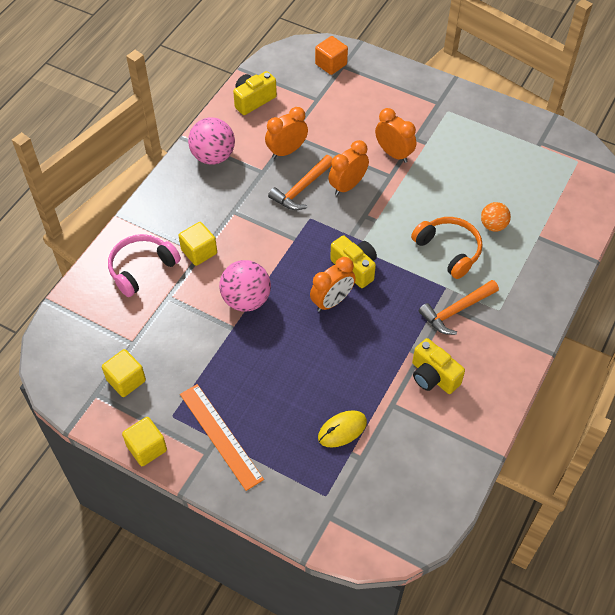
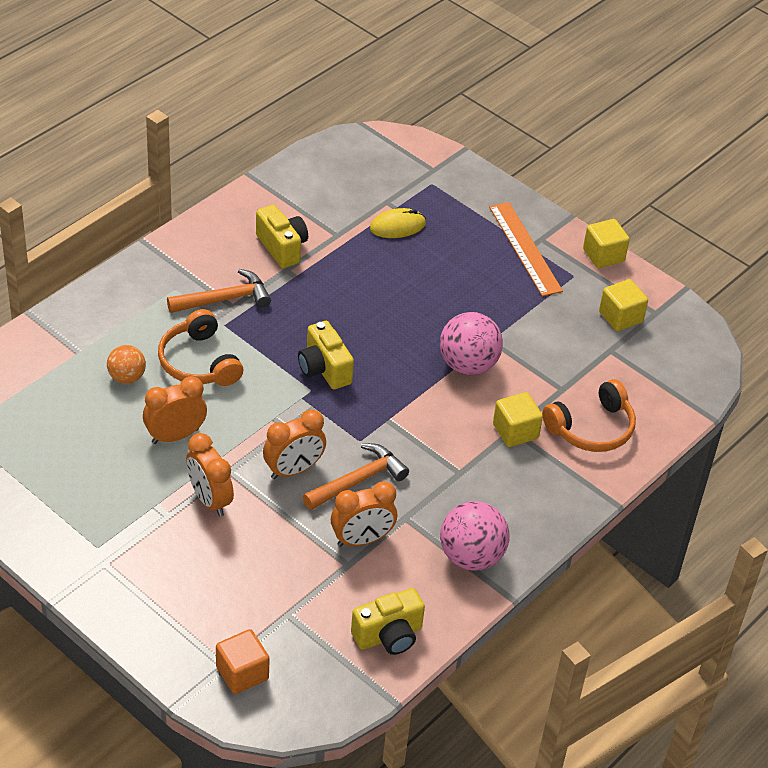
camera: 170 degrees left, 10 degrees down
pink headphones [108,234,181,297] -> orange headphones [542,379,636,452]
orange clock [310,257,356,312] -> orange clock moved to [143,376,207,444]

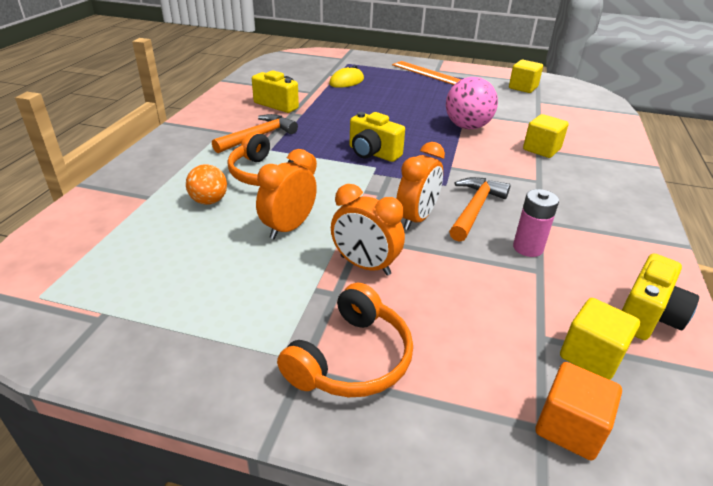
camera: 25 degrees left, 10 degrees down
orange clock [331,481,397,547] -> pink battery [513,189,559,257]
pink ball [440,501,510,571] -> none
orange headphones [542,379,636,452] -> orange headphones moved to [277,283,413,397]
yellow cube [583,219,630,268] -> yellow cube moved to [560,298,640,380]

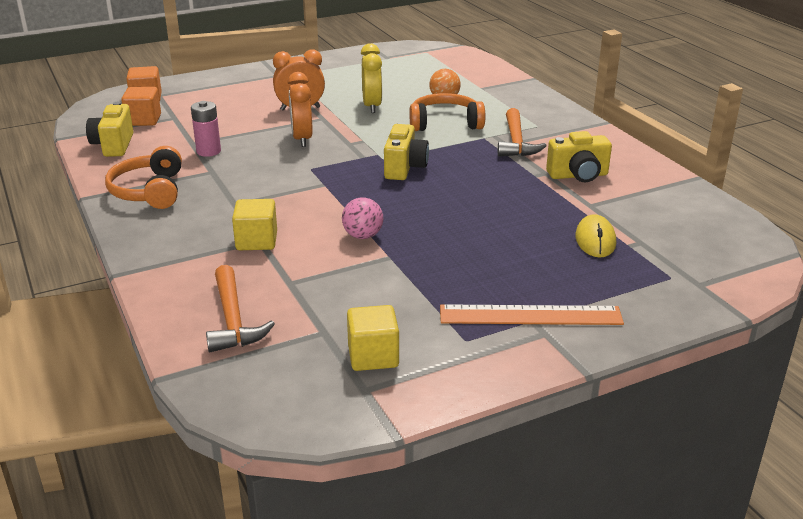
camera: 140 degrees right, 5 degrees down
orange clock [256,149,317,239] -> yellow clock [361,43,382,113]
orange headphones [277,283,413,397] -> orange headphones moved to [105,146,182,209]
yellow camera [350,112,405,162] -> yellow camera turned 105 degrees clockwise [384,124,429,180]
pink ball [446,77,498,130] -> pink ball [342,197,383,239], size x0.60
orange hammer [449,177,510,242] -> orange hammer moved to [206,265,275,352]
yellow cube [560,298,640,380] -> orange cube [121,87,161,126]

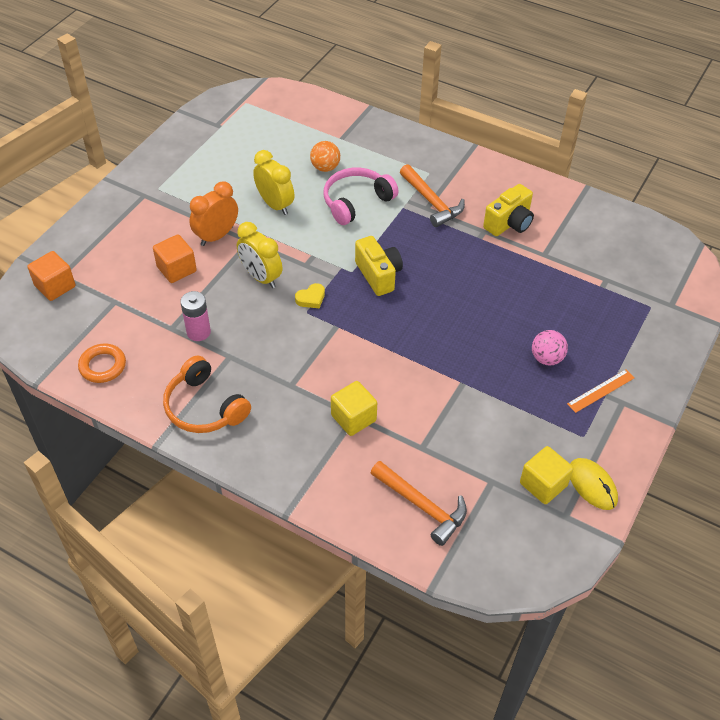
camera: 35 degrees left, 20 degrees up
yellow camera [86,102,134,157] -> orange ring [78,343,126,383]
orange cube [121,87,161,126] -> orange cube moved to [153,234,197,283]
orange clock [288,72,313,147] -> yellow clock [237,222,282,288]
pink ball [342,197,383,239] -> pink ball moved to [532,330,568,366]
orange headphones [409,93,485,131] -> pink headphones [324,168,399,225]
orange ruler [440,304,624,325] -> orange ruler [567,369,635,413], size x0.57
yellow mouse [575,214,616,258] -> yellow mouse moved to [570,458,618,510]
none -> yellow heart [295,283,325,309]

